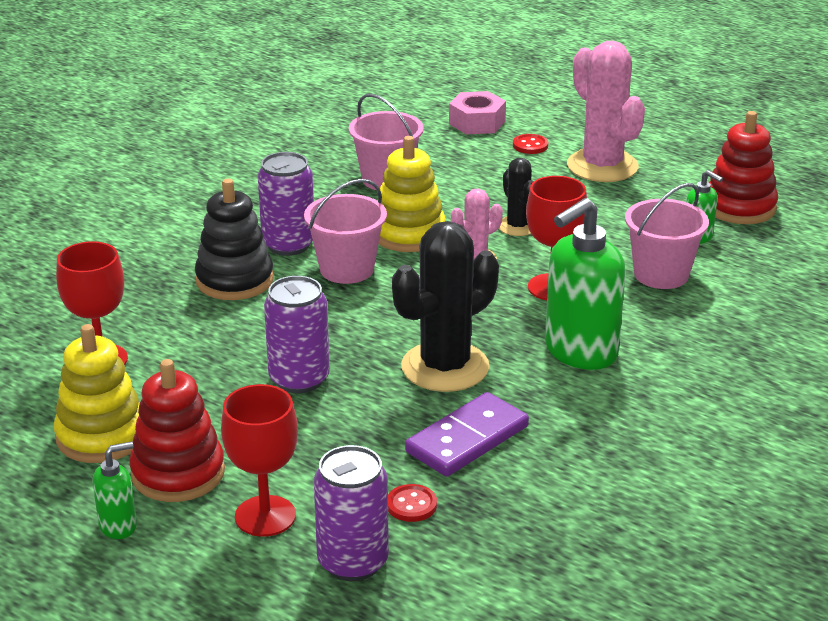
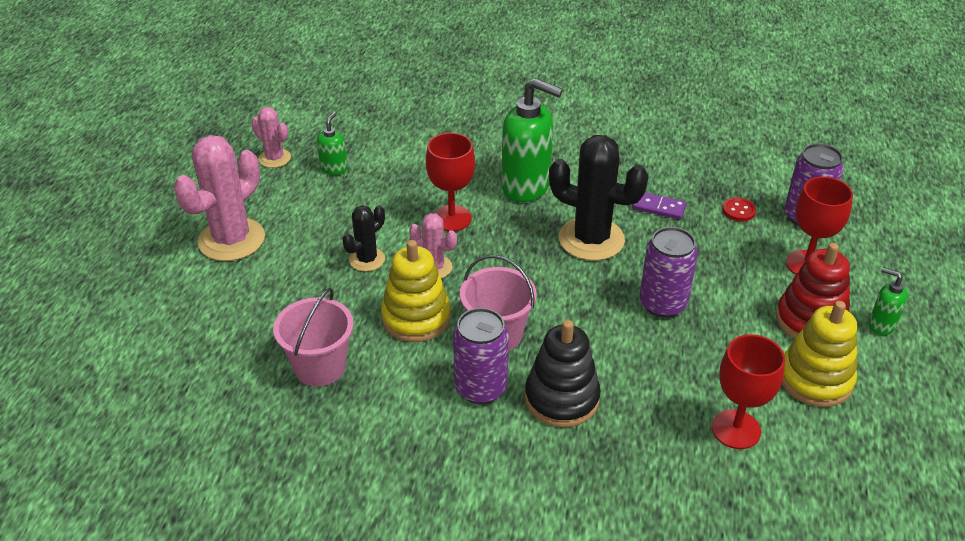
camera: 115 degrees left, 10 degrees up
purple domino [405,392,529,477] -> purple domino [633,192,687,220], size x0.61
pink nut [449,91,506,134] -> none
red button [513,134,548,154] -> none
pink bucket [625,183,709,289] -> none
red stacking toy [709,111,778,224] -> pink cactus [251,107,291,168]

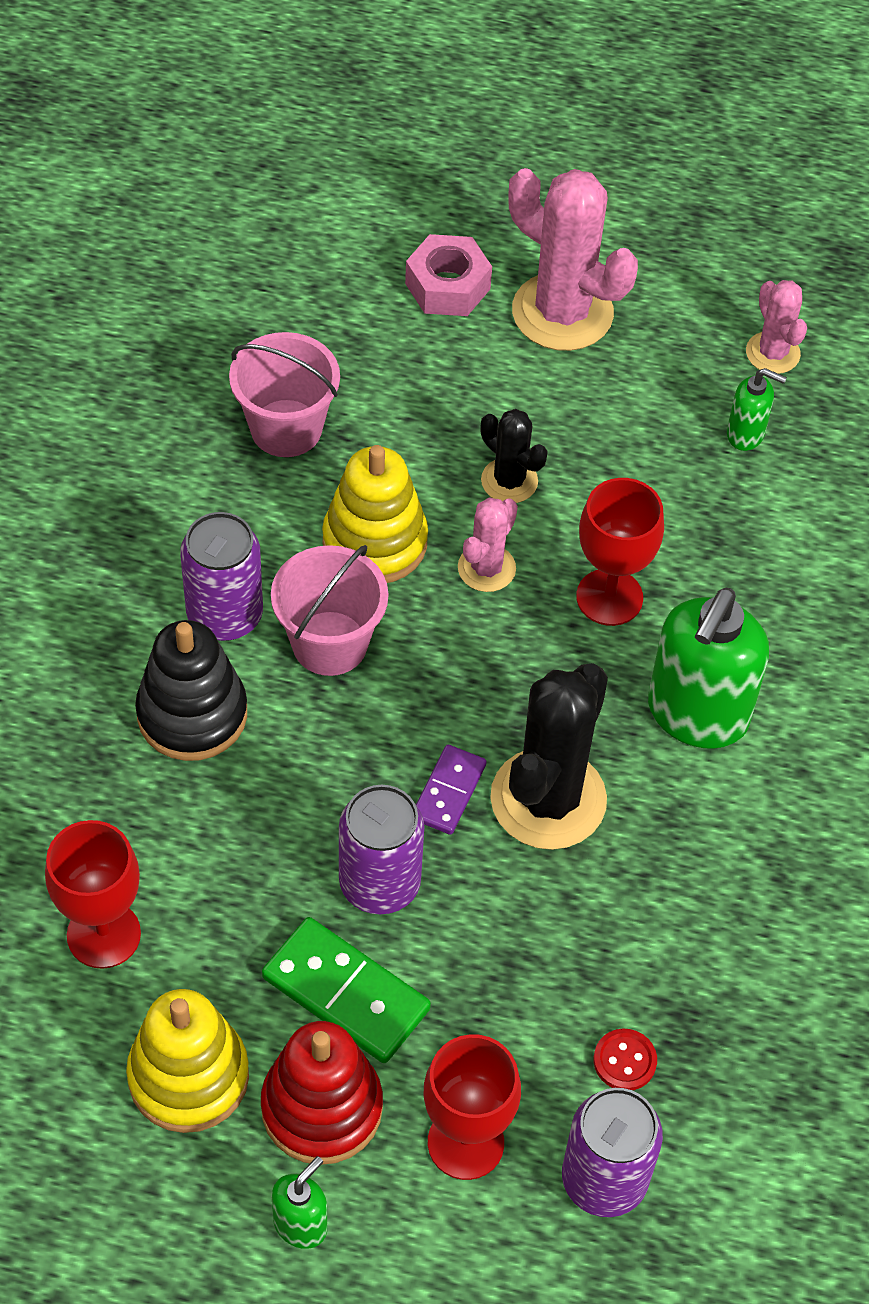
camera: 90 degrees right, 15 degrees up
pink cactus [251,107,291,168] -> pink cactus turned 60 degrees counterclockwise [746,280,807,374]
purple domino [633,192,687,220] -> purple domino moved to [416,745,487,835]
none -> green domino [262,917,431,1063]
none -> pink nut [405,234,492,316]

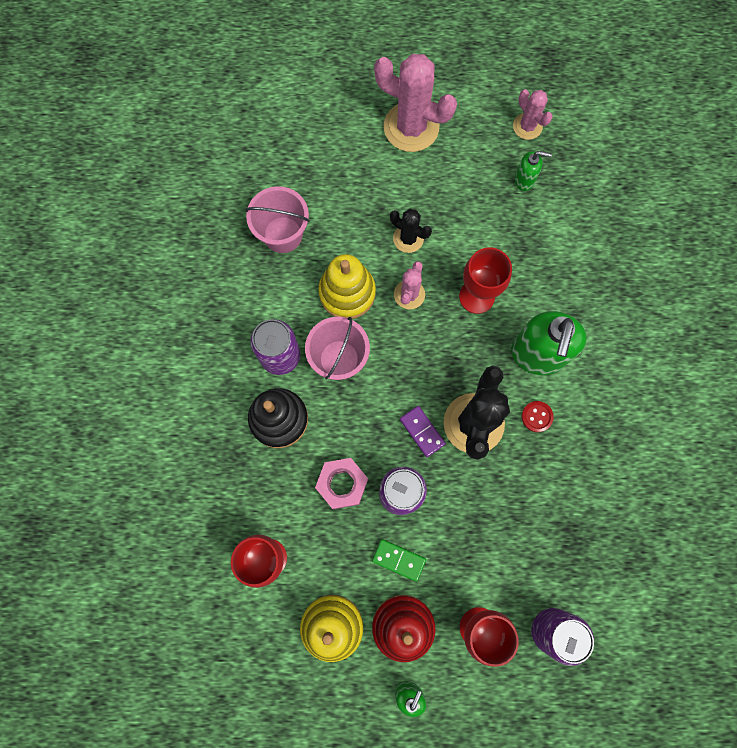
camera: 10 degrees left, 20 degrees up
green domino [262,917,431,1063] -> green domino [372,539,426,582], size x0.61
pink nut [405,234,492,316] -> pink nut moved to [315,458,368,509]
purple domino [416,745,487,835] -> purple domino turned 45 degrees counterclockwise [400,406,446,457]
red button [593,1029,657,1090] -> red button moved to [522,401,554,432]

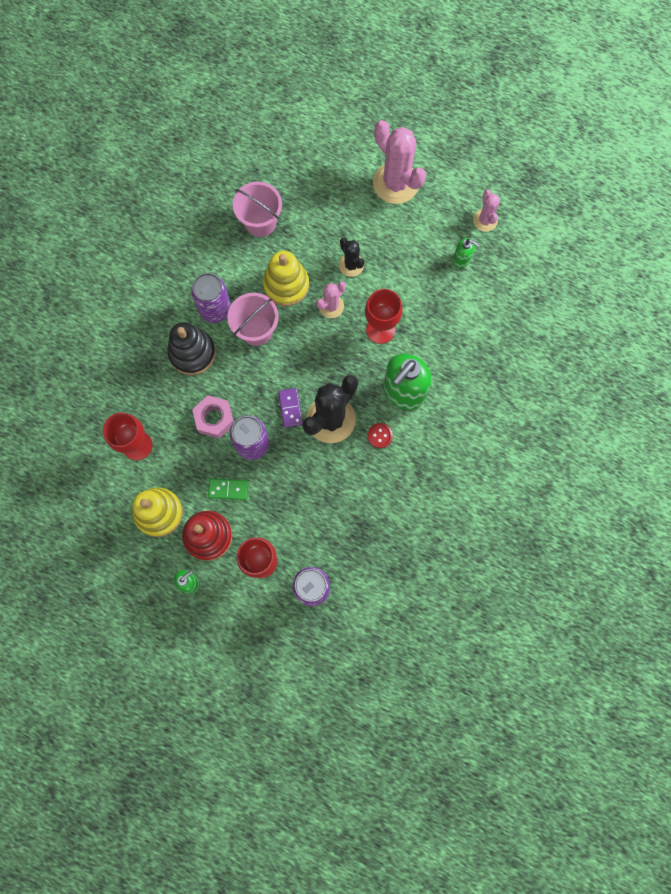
camera: 25 degrees right, 0 degrees up
green domino [372,539,426,582] -> green domino turned 45 degrees counterclockwise [208,479,249,500]

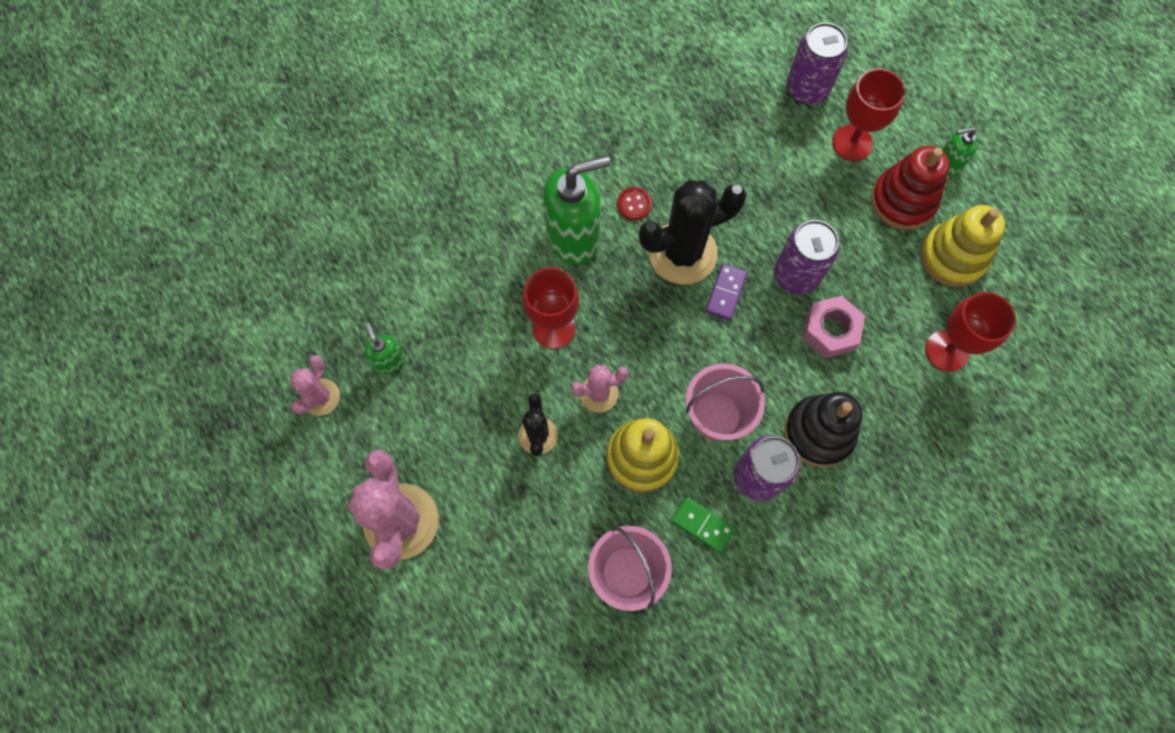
camera: 150 degrees left, 5 degrees down
green domino [208,479,249,500] -> green domino moved to [671,497,736,553]

